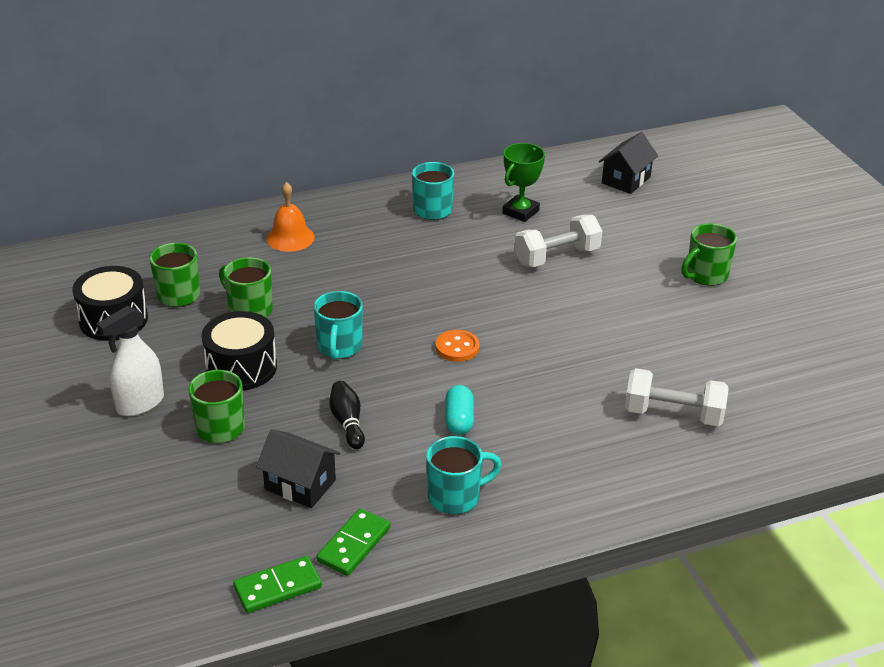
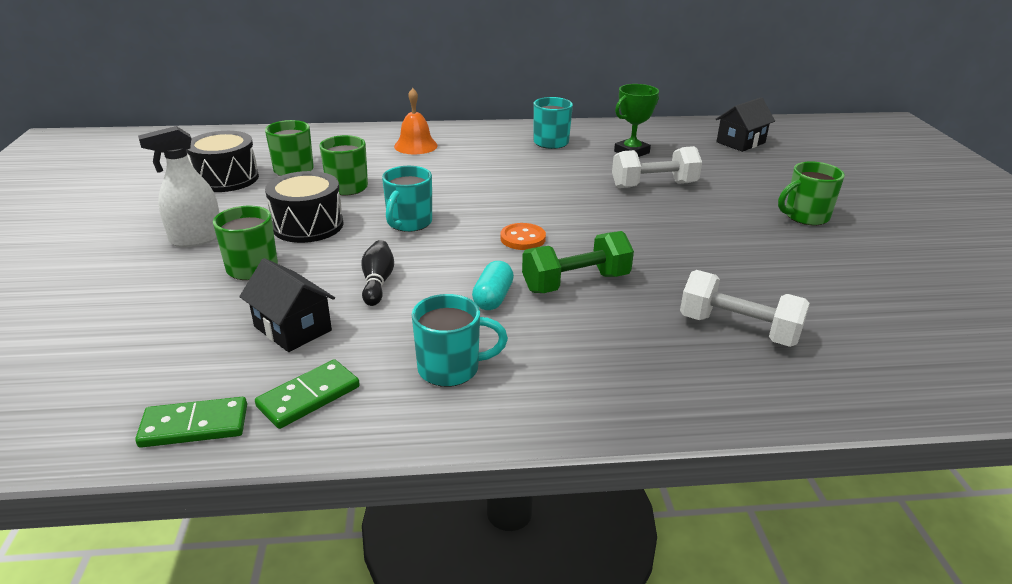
camera: 15 degrees right, 5 degrees down
none -> green dumbbell [522,231,634,293]

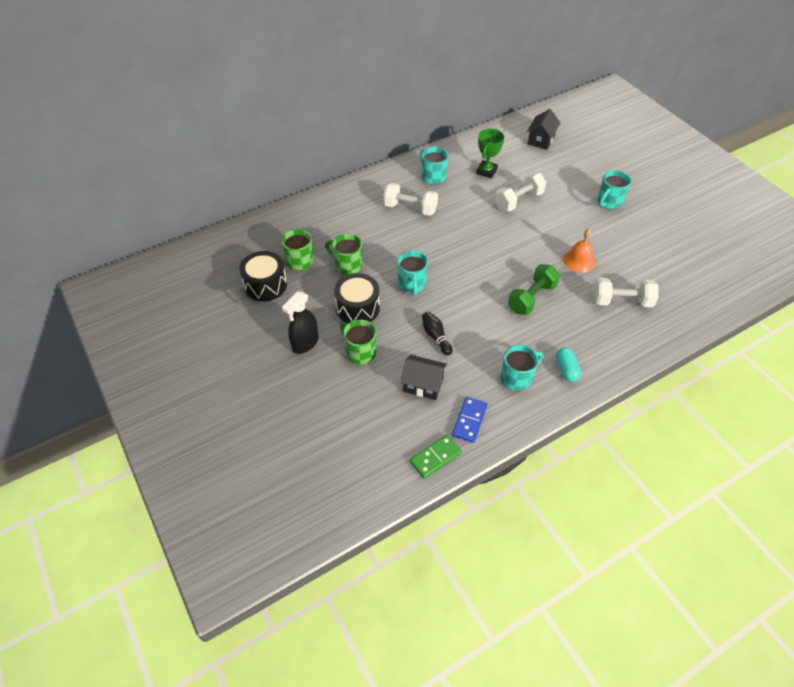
camera: 25 degrees left, 20 degrees up
white spray bottle [138,126,220,247] -> black spray bottle [282,291,319,354]
green domino [255,359,360,429] -> blue domino [452,397,487,443]
orange bell [394,88,438,154] -> orange bell moved to [563,229,596,273]
turquoise capsule [472,261,514,310] -> turquoise capsule moved to [556,347,581,382]
orange button [500,223,546,250] -> none
green mug [778,161,845,225] -> turquoise mug [598,170,631,209]
none -> white dumbbell [383,183,438,216]

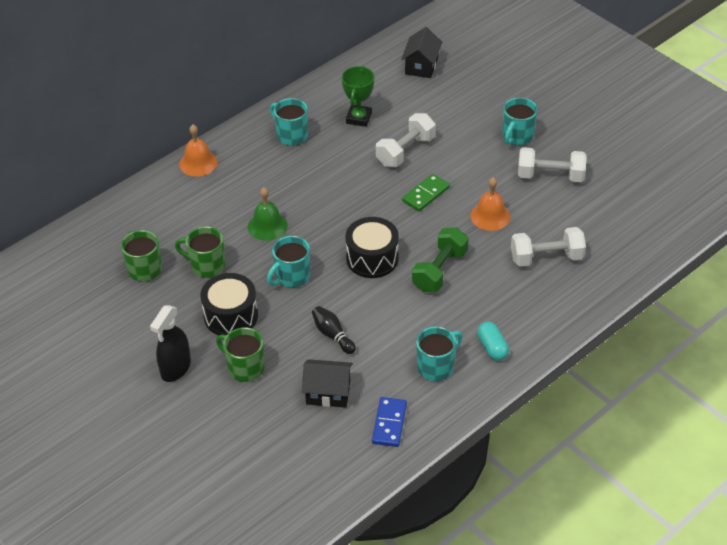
camera: 10 degrees left, 5 degrees down
black drum [239,251,287,301] -> black drum moved to [345,217,399,278]
white dumbbell [383,183,438,216] -> white dumbbell moved to [518,147,587,182]
turquoise mug [397,251,428,296] -> turquoise mug turned 60 degrees clockwise [267,236,310,288]
green domino [410,435,462,479] -> green domino moved to [402,174,450,212]
none -> orange bell [179,125,218,177]
none -> green bell [248,188,288,241]

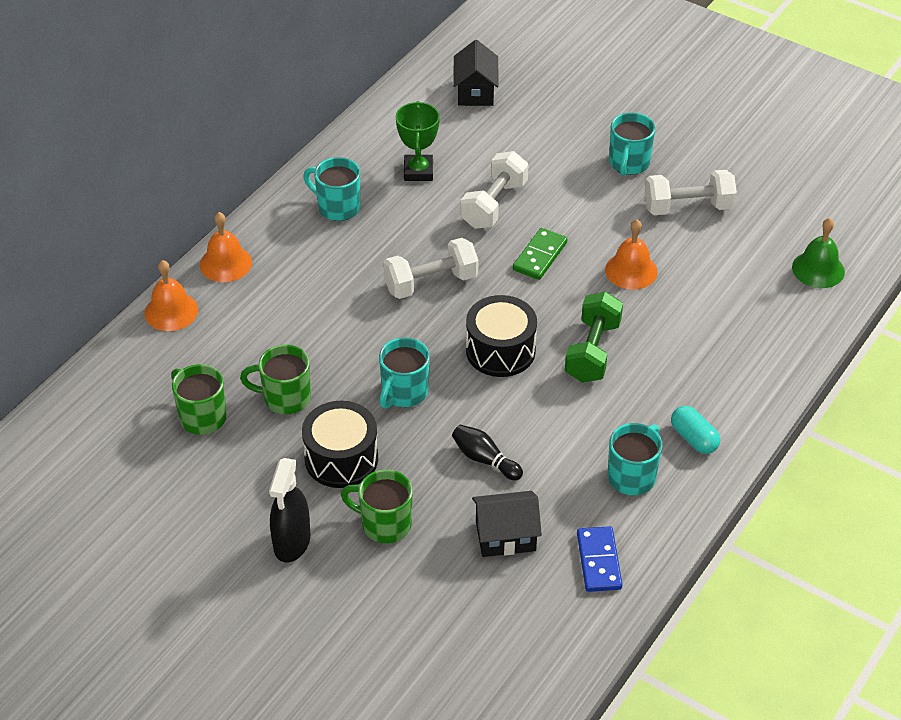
camera: 15 degrees left, 0 degrees up
green bell [248,188,288,241] -> green bell moved to [792,218,845,288]
white dumbbell [511,227,586,267] -> white dumbbell moved to [383,238,479,299]
none -> orange bell [145,260,198,331]

